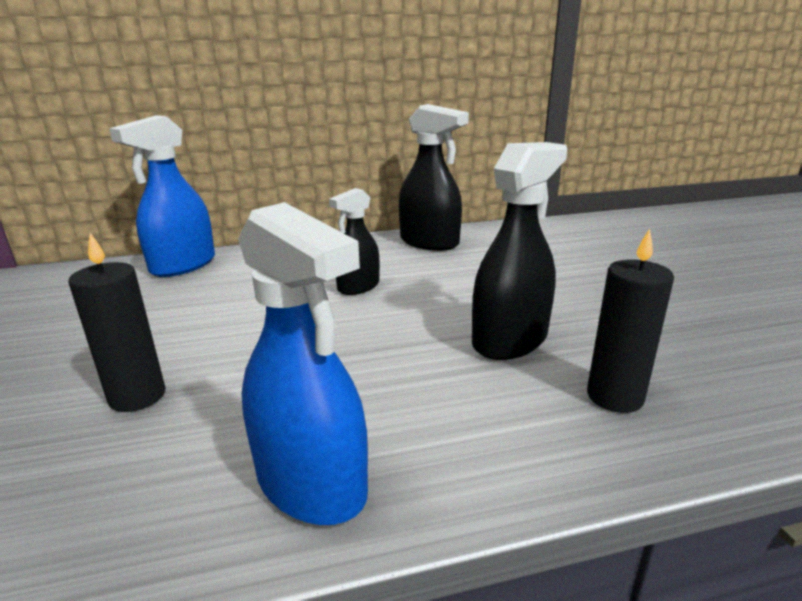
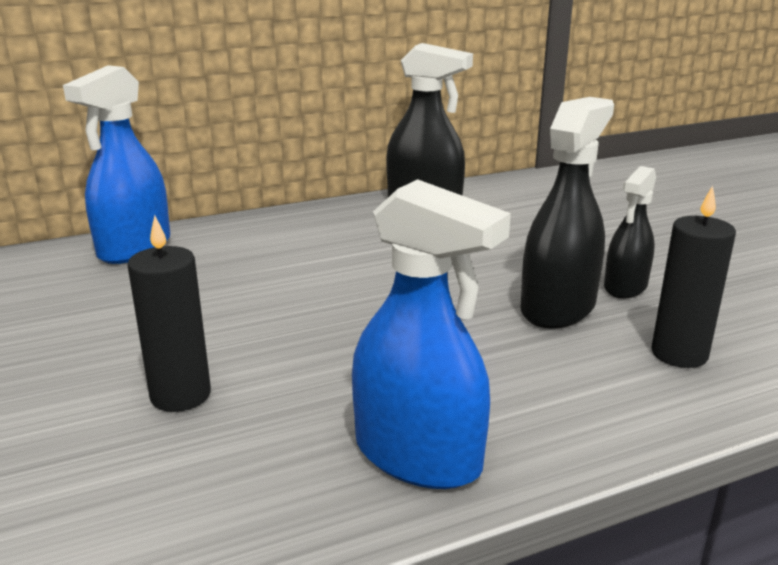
camera: 10 degrees left, 0 degrees up
black spray bottle [329,188,379,295] -> black spray bottle moved to [604,166,656,299]

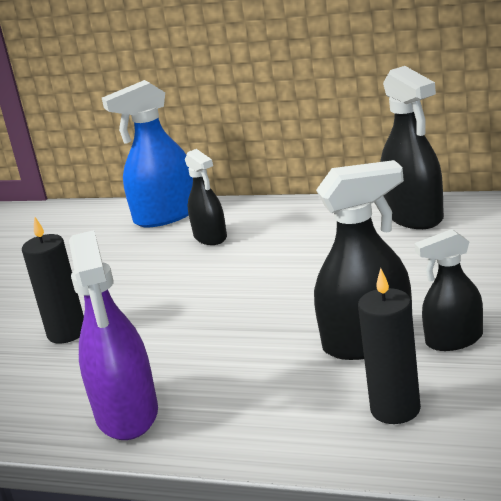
camera: 45 degrees right, 0 degrees up
blue spray bottle [352,179,511,489] -> purple spray bottle [69,230,158,440]
none -> black spray bottle [185,149,227,245]

